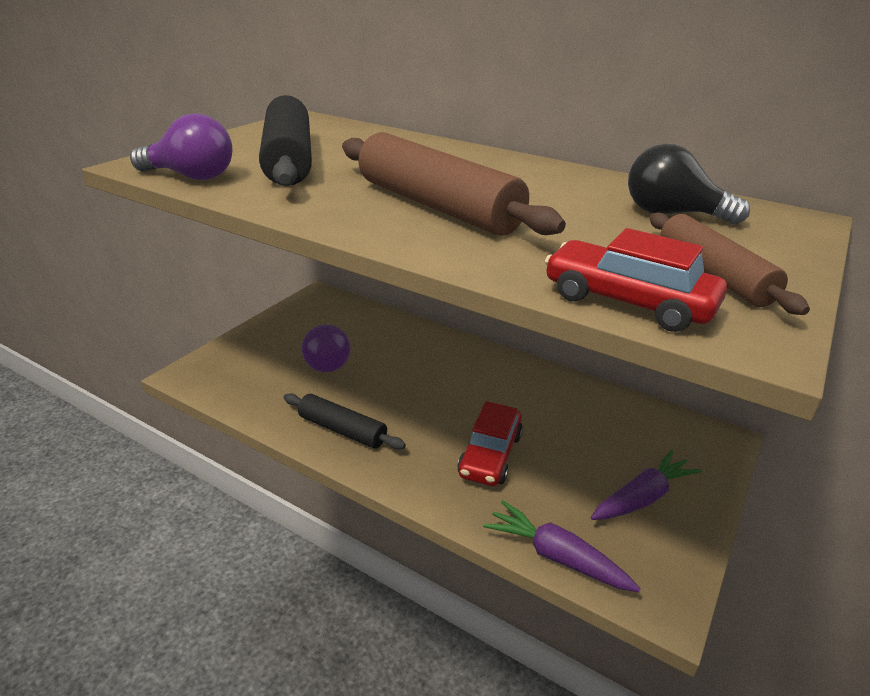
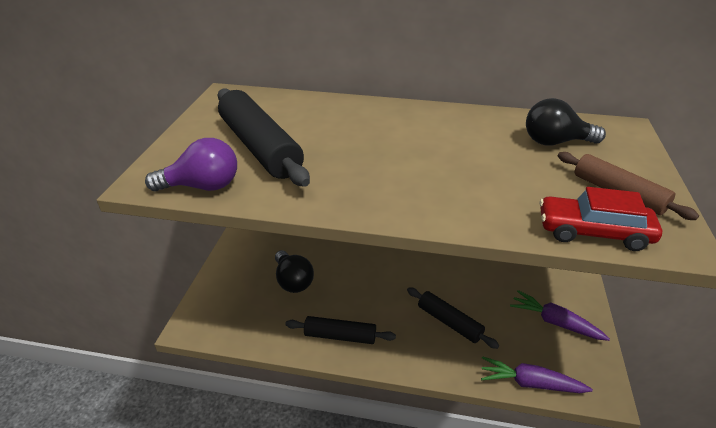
camera: 20 degrees left, 5 degrees up
purple light bulb [302,324,350,372] -> black light bulb [275,250,314,293]
brown rolling pin [342,132,566,236] -> none
red car [457,401,523,486] -> black rolling pin [407,287,499,349]
purple carrot [591,450,702,520] -> purple carrot turned 90 degrees counterclockwise [510,290,610,341]

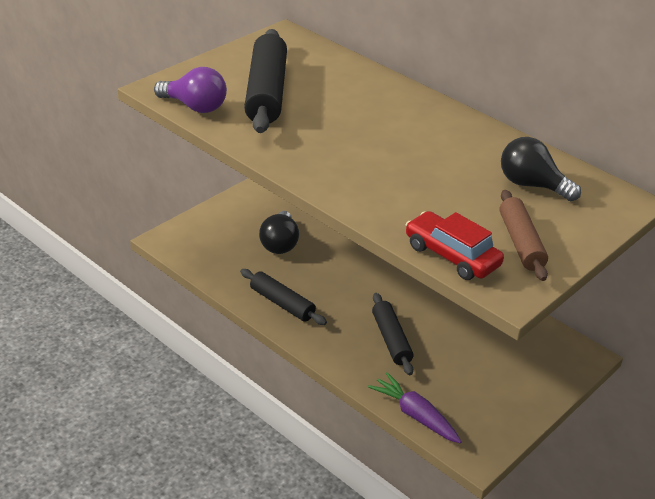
camera: 30 degrees right, 0 degrees up
purple carrot [510,290,610,341] -> none

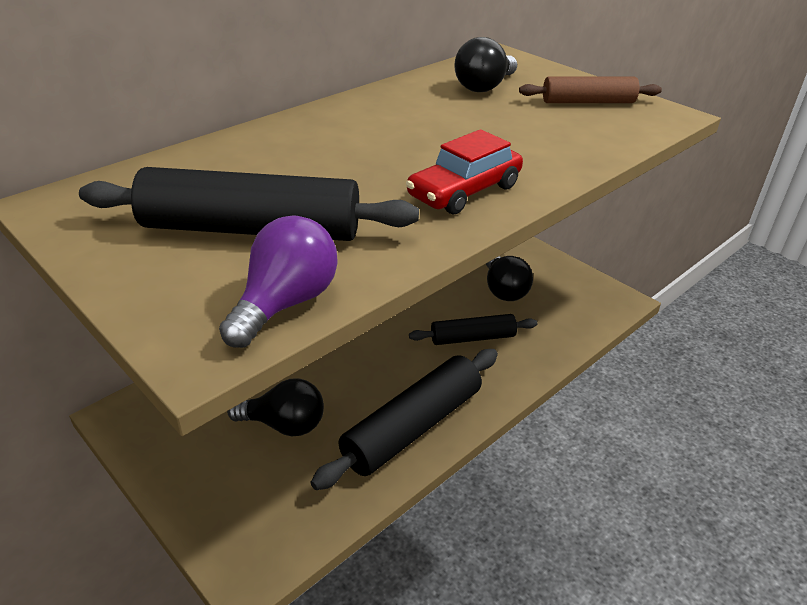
camera: 85 degrees left, 0 degrees up
black rolling pin [240,269,327,325] -> black rolling pin [311,349,498,490], size x1.67
purple carrot [368,372,462,443] -> none
red car [405,211,504,280] -> red car moved to [406,129,523,214]
none -> black light bulb [486,256,533,301]

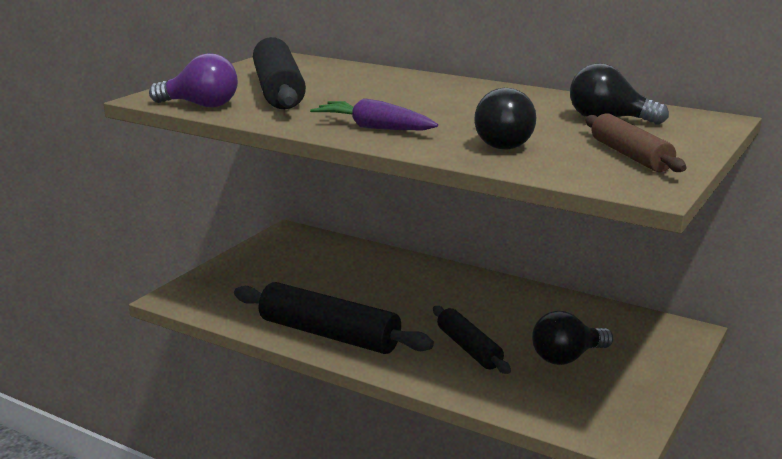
camera: 75 degrees right, 15 degrees down
black light bulb [227,379,324,436] -> black light bulb moved to [474,88,536,149]
red car [406,129,523,214] -> purple carrot [310,98,438,130]

